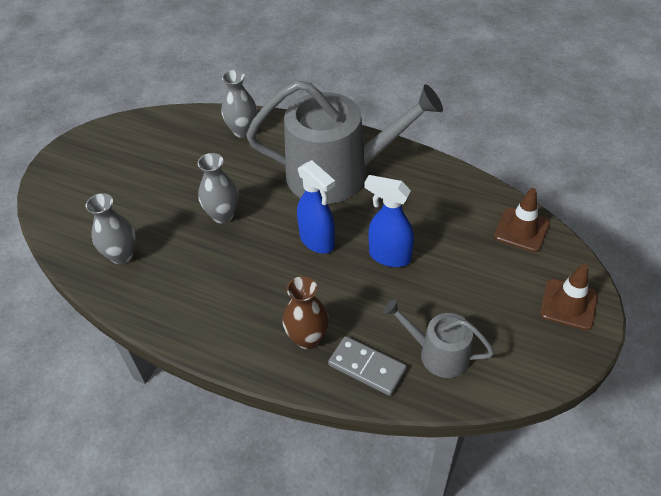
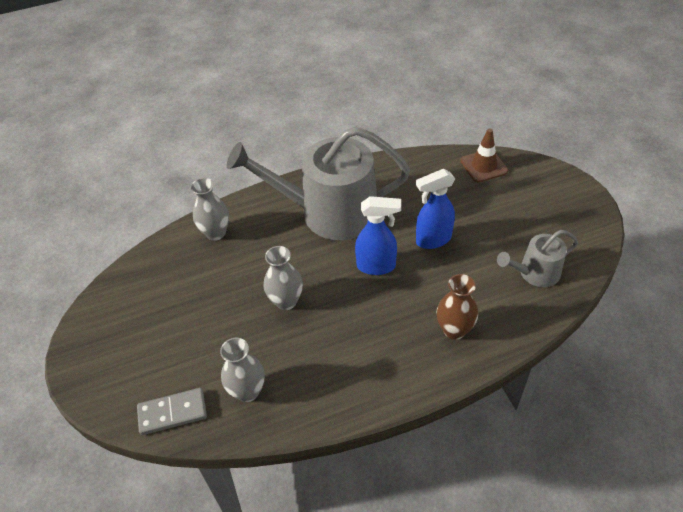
camera: 45 degrees left, 0 degrees up
grey watering can [246,81,443,204] -> grey watering can turned 135 degrees counterclockwise [227,127,410,240]
grey domino [328,336,407,396] -> grey domino moved to [137,388,207,435]
brown traffic cone [540,264,598,330] -> none

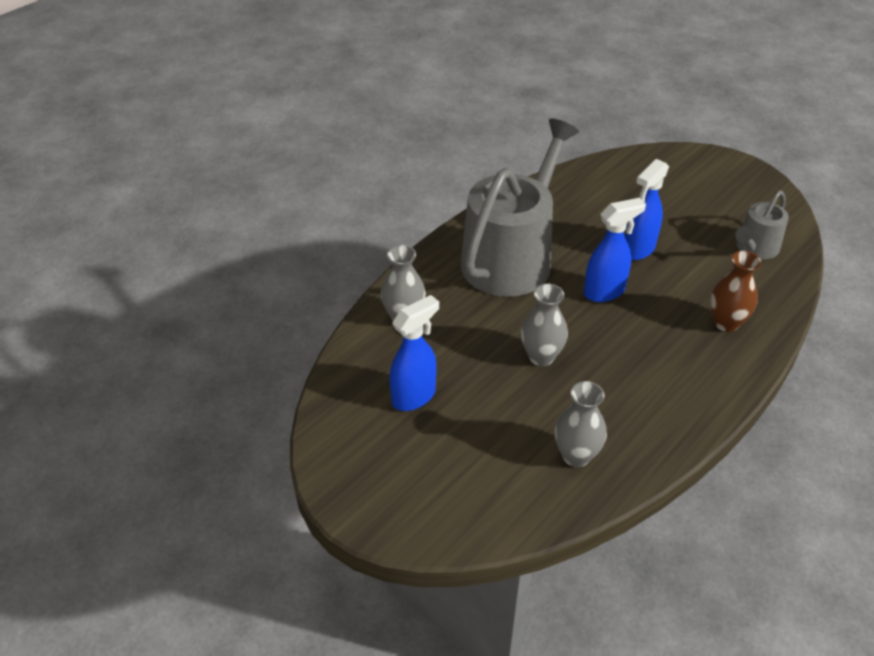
camera: 30 degrees left, 5 degrees down
grey domino [137,388,207,435] -> none
grey watering can [227,127,410,240] -> grey watering can turned 150 degrees clockwise [461,119,579,297]
brown traffic cone [460,128,508,183] -> none
none -> blue spray bottle [390,295,439,411]

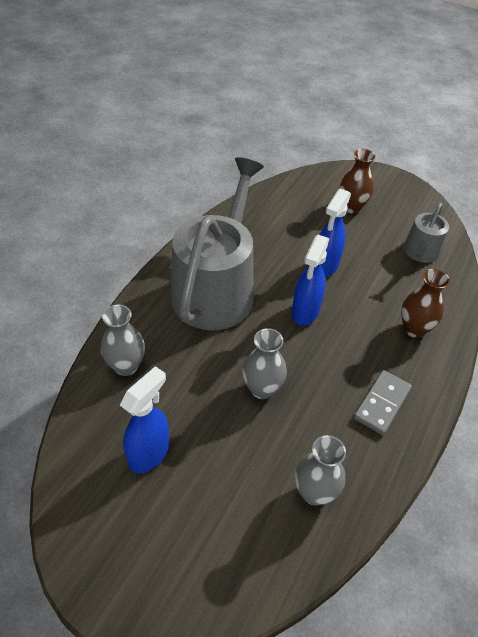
camera: 15 degrees left, 5 degrees up
blue spray bottle [584,198,646,302] -> blue spray bottle turned 150 degrees clockwise [292,235,329,326]
none -> brown vase [340,149,376,214]
none -> grey domino [354,370,412,435]

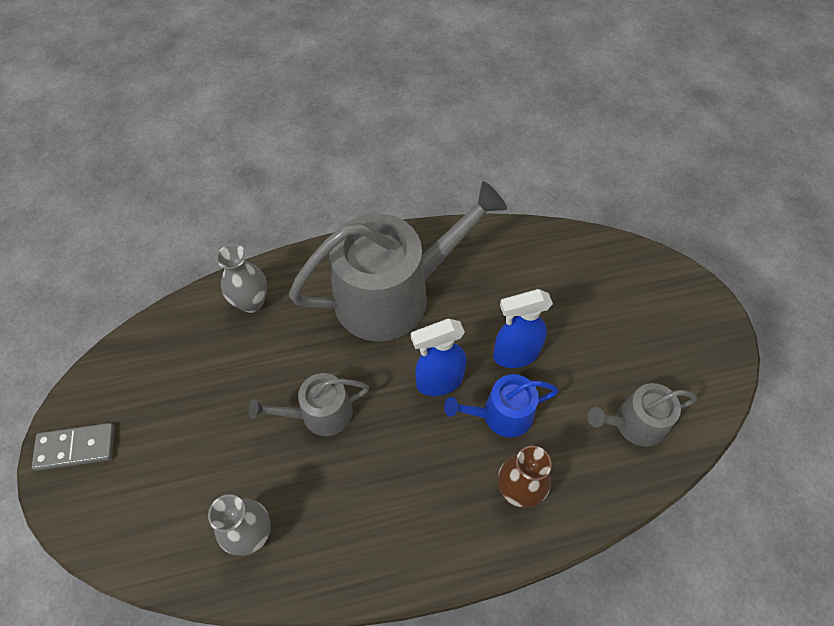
camera: 50 degrees right, 10 degrees up
blue spray bottle [120,366,169,473] -> none
grey vase [242,328,287,399] -> grey watering can [248,373,369,436]
brown vase [340,149,376,214] -> none
grey domino [354,370,412,435] -> grey domino moved to [32,423,115,471]
none -> blue watering can [444,374,559,438]

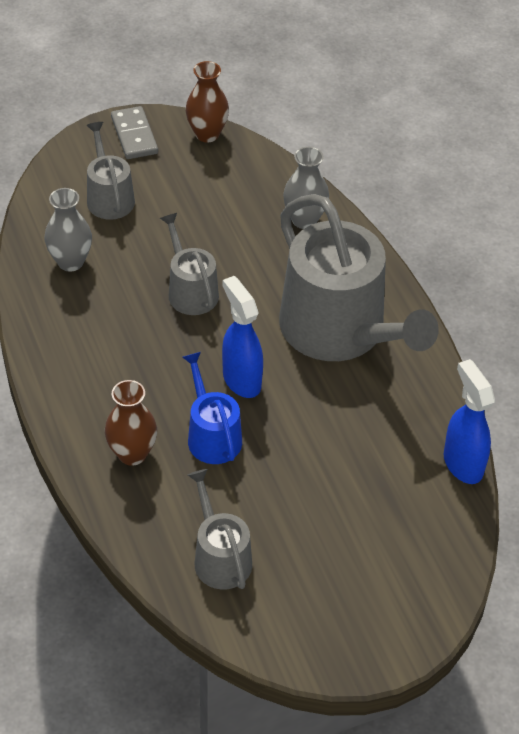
camera: 80 degrees right, 10 degrees down
blue spray bottle [493,289,553,368] -> blue spray bottle moved to [444,359,495,484]
none -> grey watering can [86,122,135,220]
none -> brown vase [186,61,229,142]

